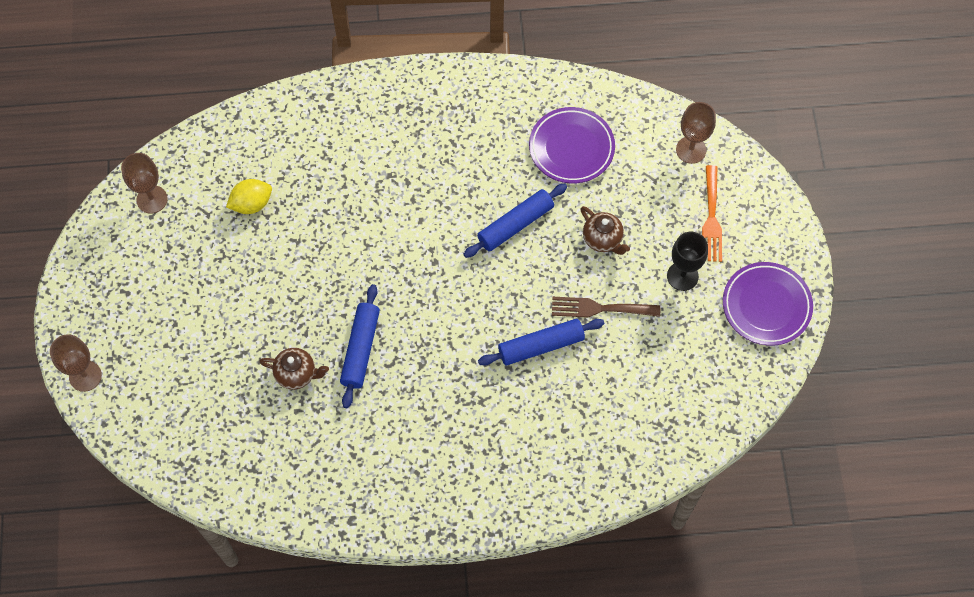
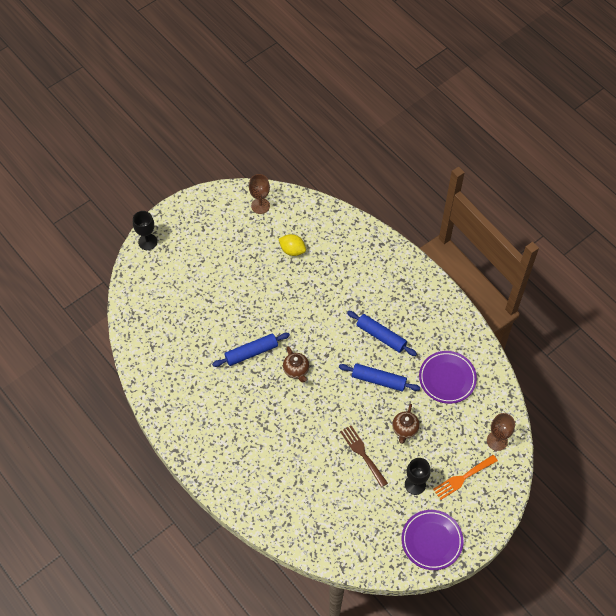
camera: 55 degrees right, 5 degrees down
brown goblet [50,334,102,392] -> black goblet [133,211,157,250]
brown teapot [259,348,329,390] -> brown teapot moved to [283,346,309,383]
blue rolling pin [478,319,604,366] -> blue rolling pin moved to [347,311,417,356]

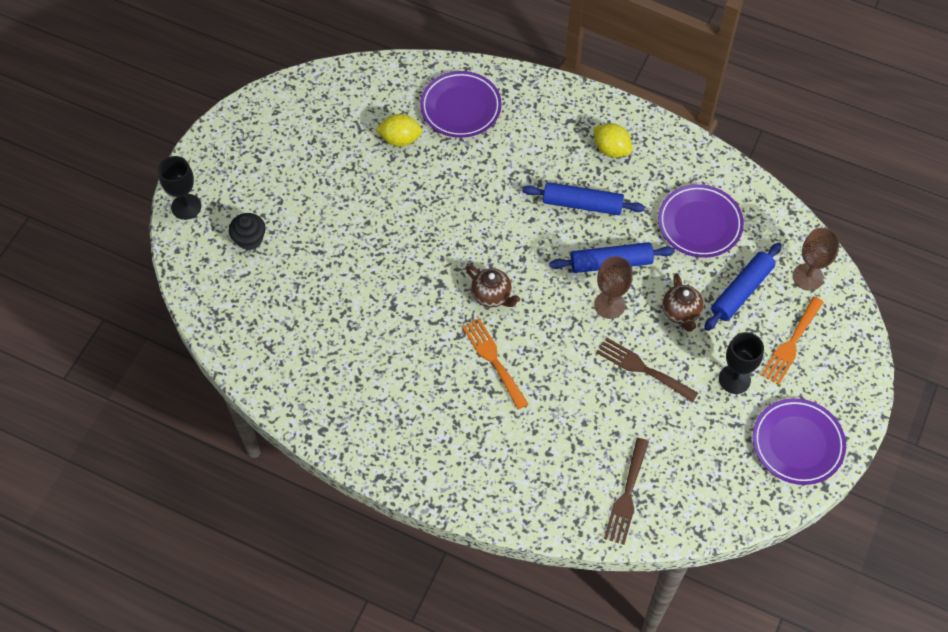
camera: 25 degrees left, 0 degrees up
blue rolling pin [212,333,290,367] -> blue rolling pin moved to [704,242,782,331]
brown goblet [249,174,270,214] -> brown goblet moved to [594,256,633,319]
none -> black cupcake [229,213,266,250]
none -> purple plate [420,71,502,138]
none -> orange fork [462,318,528,410]
none -> yellow lemon [594,123,632,158]
none -> brown fork [604,438,649,545]

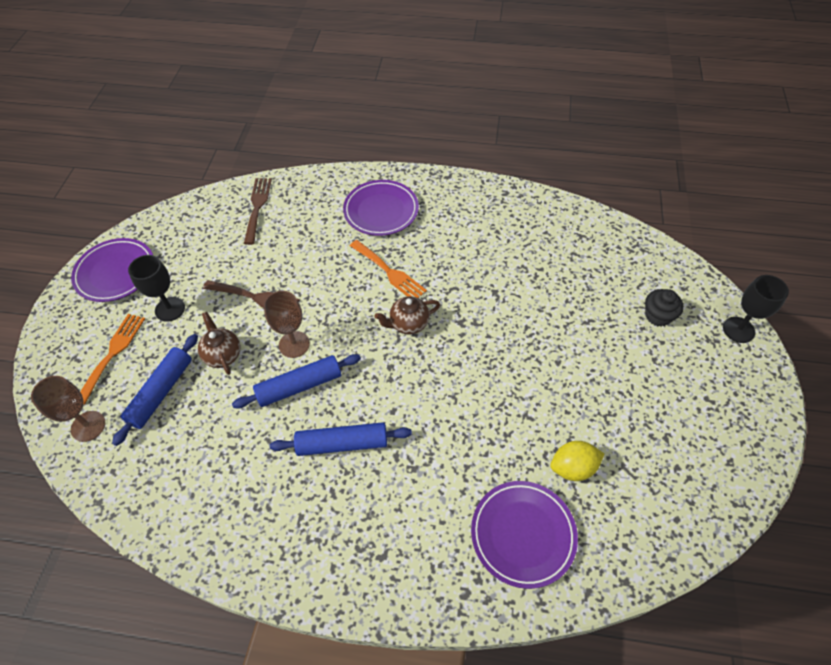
camera: 165 degrees right, 5 degrees down
brown teapot [466,266,520,307] -> brown teapot turned 45 degrees counterclockwise [375,296,440,334]
yellow lemon [594,123,632,158] -> none
purple plate [658,184,744,258] -> purple plate moved to [343,180,419,236]

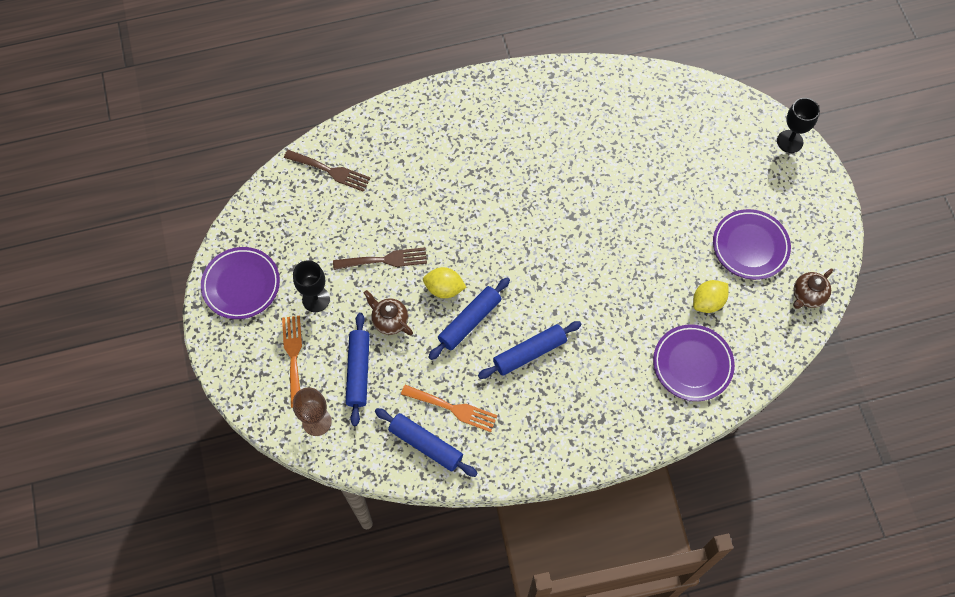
camera: 25 degrees left, 10 degrees up
brown fork [244,178,272,245] -> brown fork turned 135 degrees clockwise [284,150,370,192]
brown goblet [264,291,310,358] -> yellow lemon [423,267,466,298]
purple plate [343,180,419,236] -> purple plate moved to [713,209,791,280]
orange fork [350,240,427,298] -> orange fork moved to [401,385,497,432]
brown teapot [375,296,440,334] -> brown teapot moved to [793,269,833,309]
black cupcake [645,289,684,327] -> none
none -> blue rolling pin [375,408,478,477]

